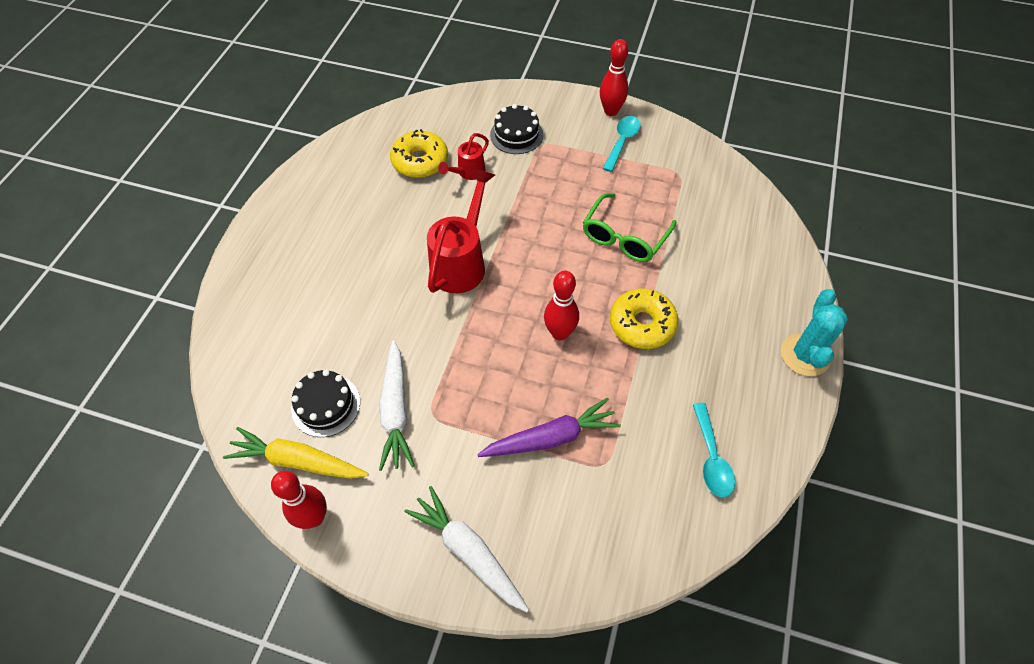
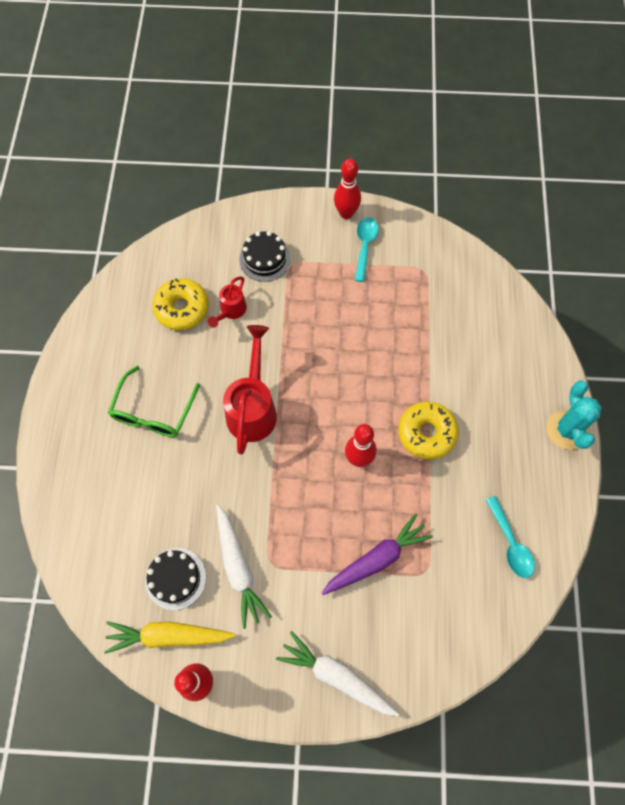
camera: 15 degrees left, 10 degrees up
green glasses [583,193,676,262] -> green glasses moved to [108,366,200,437]

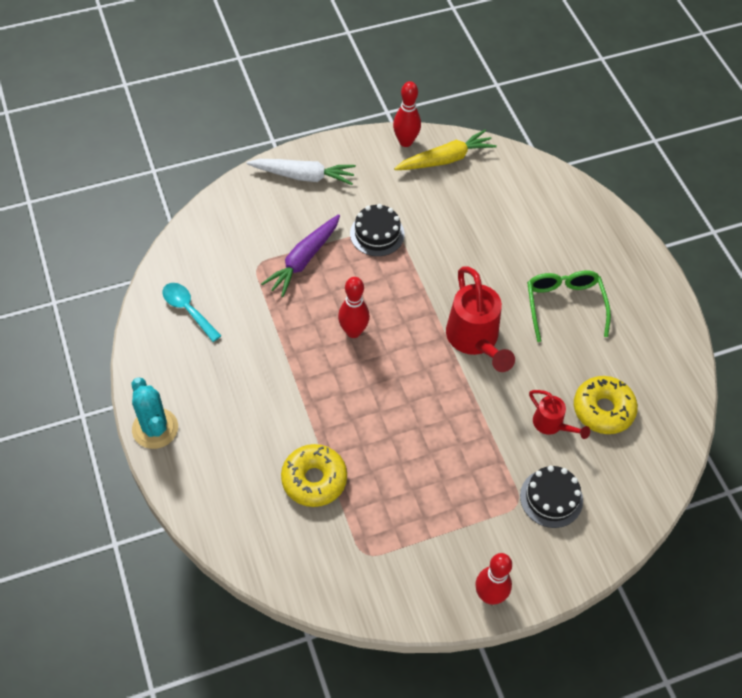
camera: 155 degrees right, 10 degrees down
black cake [145,548,206,610] -> black cake moved to [350,204,405,256]
red watering can [208,276,247,328] -> red watering can turned 135 degrees clockwise [529,390,590,439]
white carrot [216,505,272,629] -> none
turquoise spoon [355,217,379,282] -> none
yellow donut [398,402,459,459] -> yellow donut moved to [281,444,347,507]

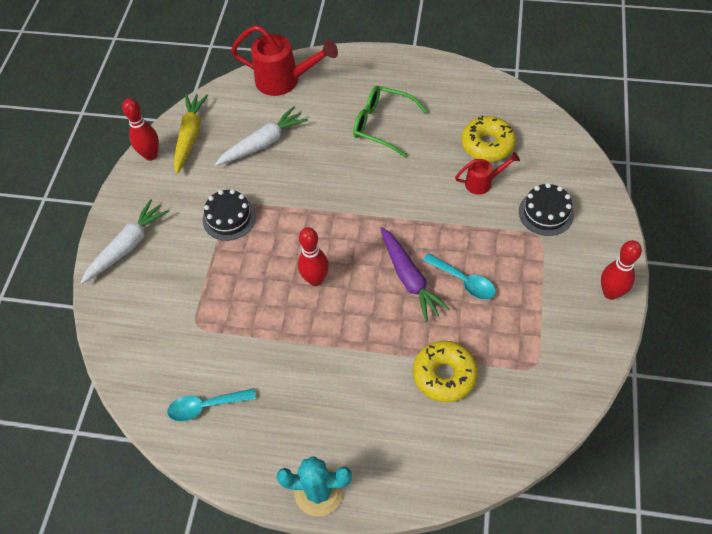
camera: 55 degrees left, 0 degrees up
purple carrot [261,214,340,297] -> purple carrot moved to [380,227,450,322]
red watering can [446,266,515,372] -> red watering can moved to [231,25,338,96]
none -> white carrot [215,106,308,166]
none -> turquoise spoon [423,253,496,300]

